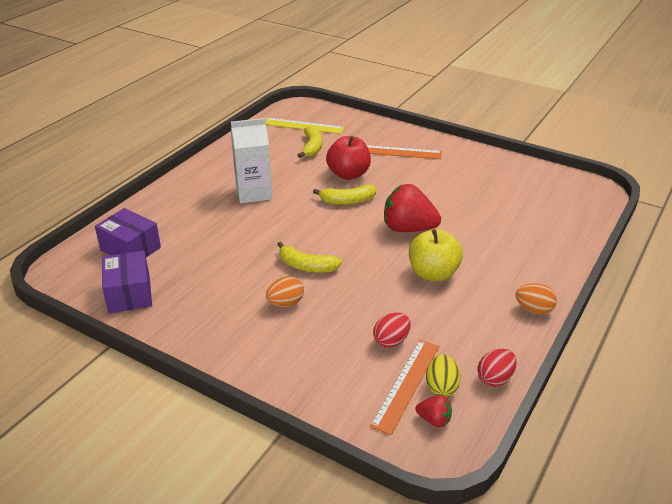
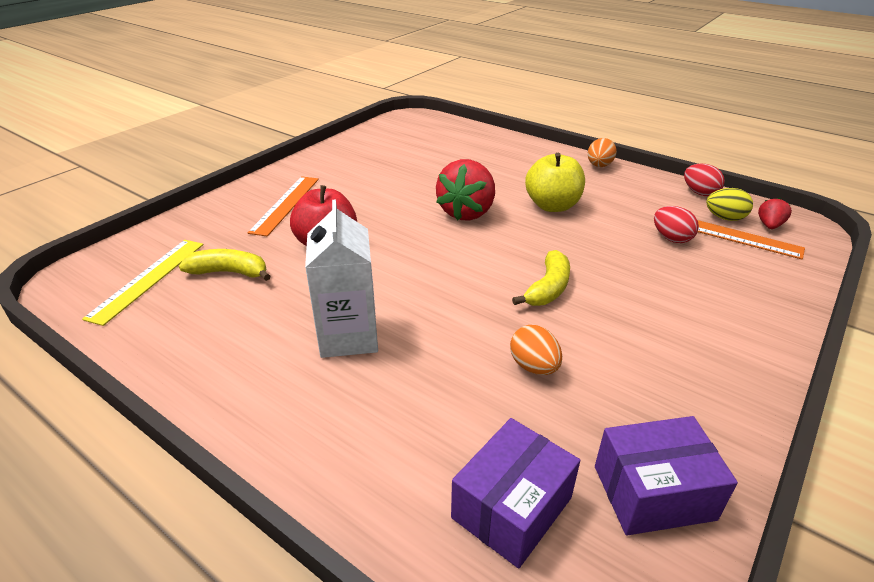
camera: 85 degrees left, 0 degrees up
orange egg [266,276,304,307] -> orange egg moved to [510,325,562,375]
yellow banana [313,184,376,205] -> none

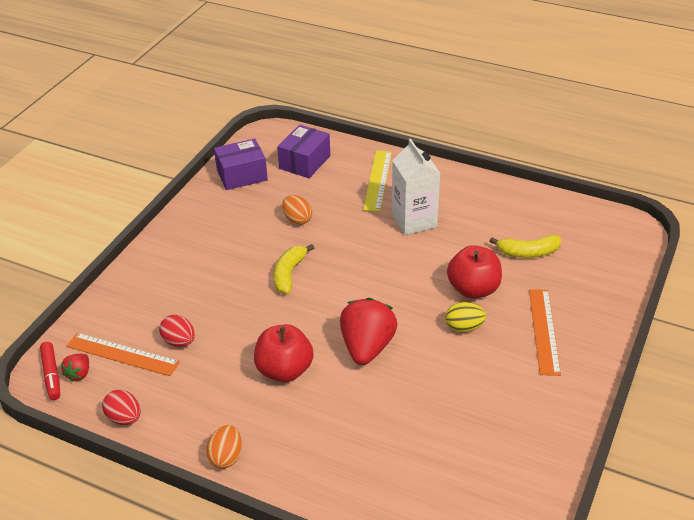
camera: 170 degrees right, 5 degrees up
yellow ruler [82,240,204,326] -> yellow ruler moved to [363,150,392,212]
yellow apple [525,153,585,212] -> red apple [254,324,313,382]
yellow egg [706,188,753,221] -> yellow egg moved to [446,302,486,332]
none -> red marker [40,342,60,400]

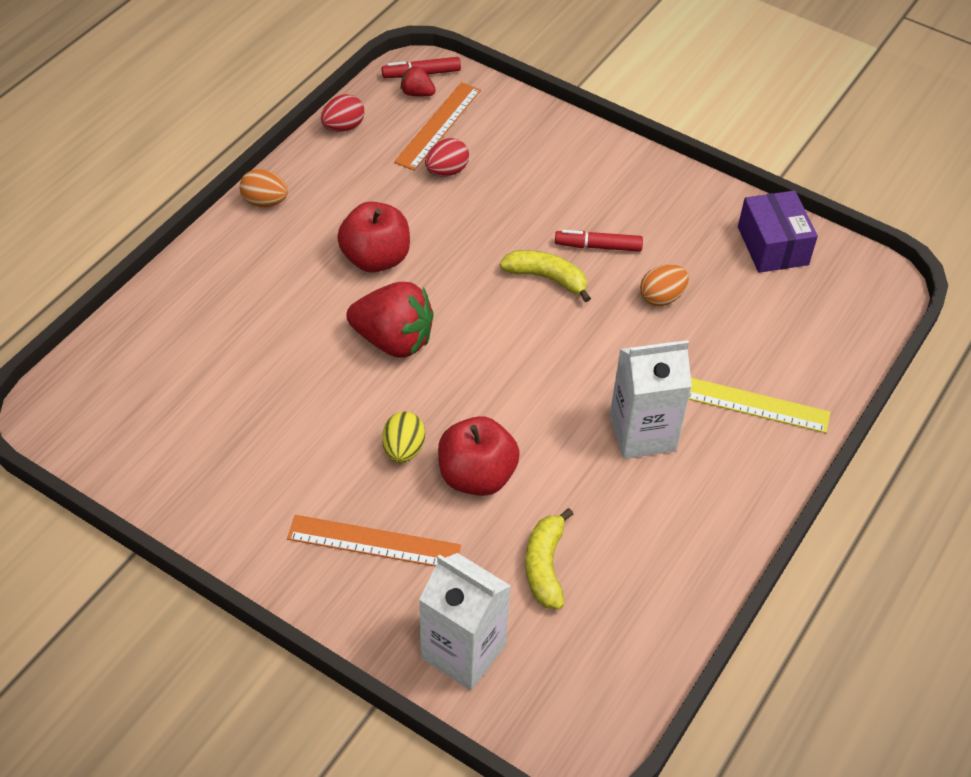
camera: 95 degrees right, 10 degrees up
purple box [277,125,330,178] -> none
none -> white carton [419,553,511,690]
none -> red marker [555,230,643,252]

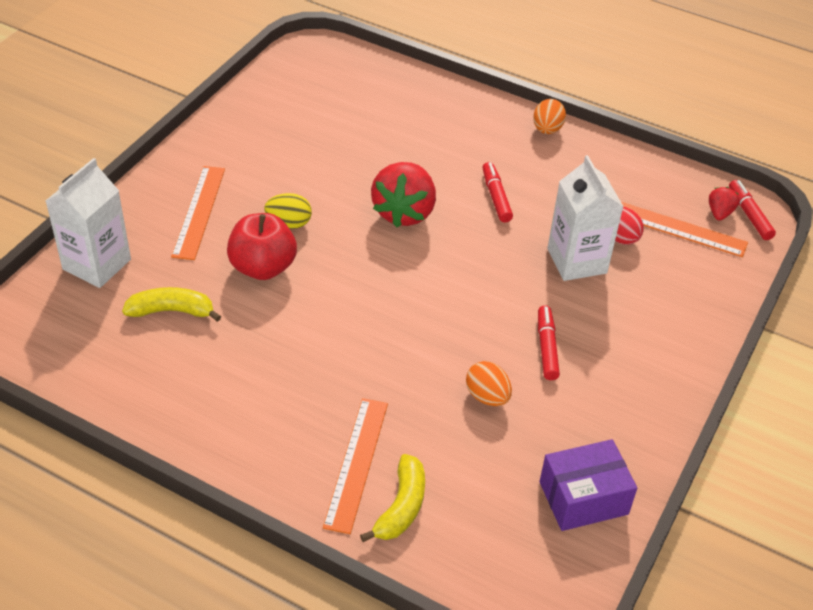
camera: 85 degrees right, 5 degrees down
red egg [321,94,365,132] -> none
red apple [337,202,410,273] -> red marker [483,162,513,223]
yellow banana [500,250,591,302] -> yellow banana moved to [360,454,425,542]
white carton [610,340,692,459] -> white carton moved to [547,155,624,281]
yellow ruler [689,378,831,433] -> orange ruler [323,398,388,534]

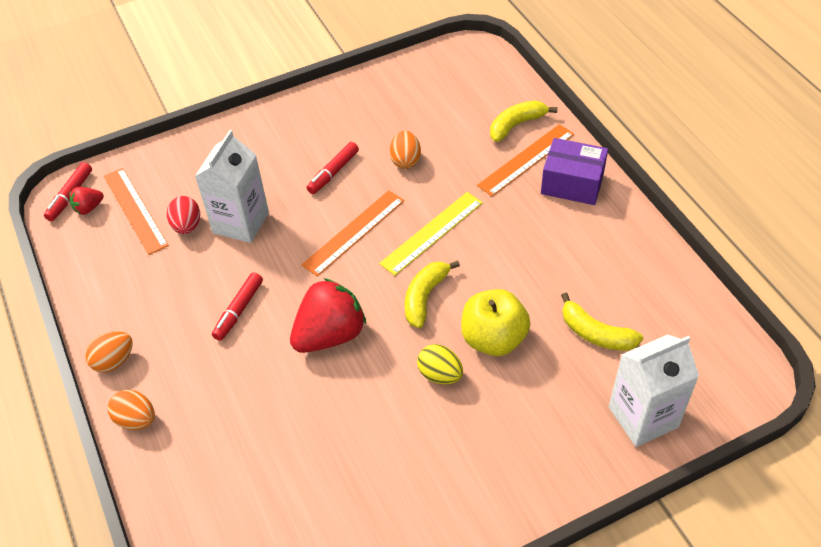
camera: 140 degrees left, 5 degrees up
orange ruler [171,166,225,260] -> orange ruler moved to [302,190,404,276]
red apple [227,213,297,280] -> yellow apple [461,289,531,356]
purple box [539,439,637,531] -> purple box moved to [541,138,608,205]
none -> orange egg [108,390,155,430]
none -> yellow ruler [379,192,483,276]
none -> yellow banana [405,260,460,328]

